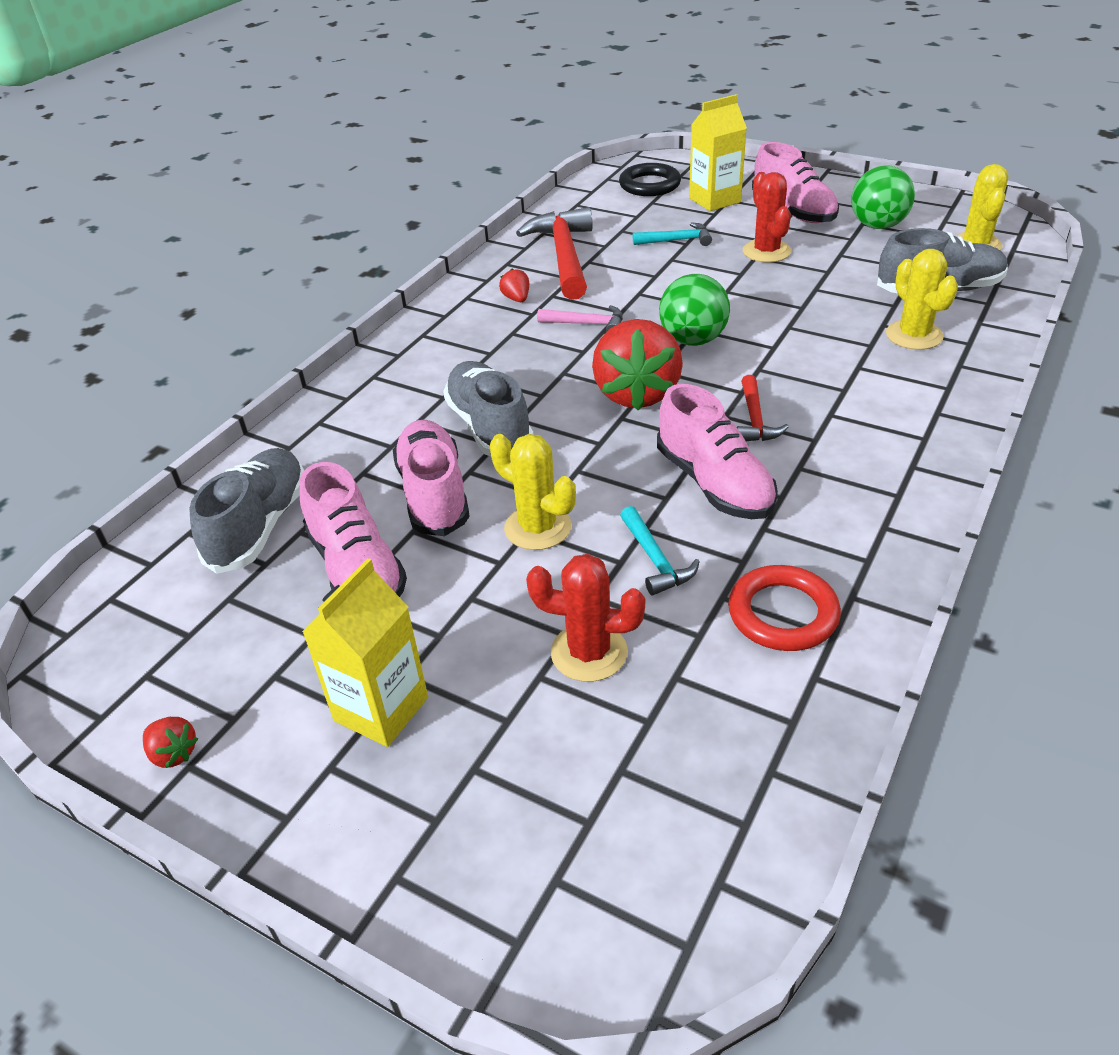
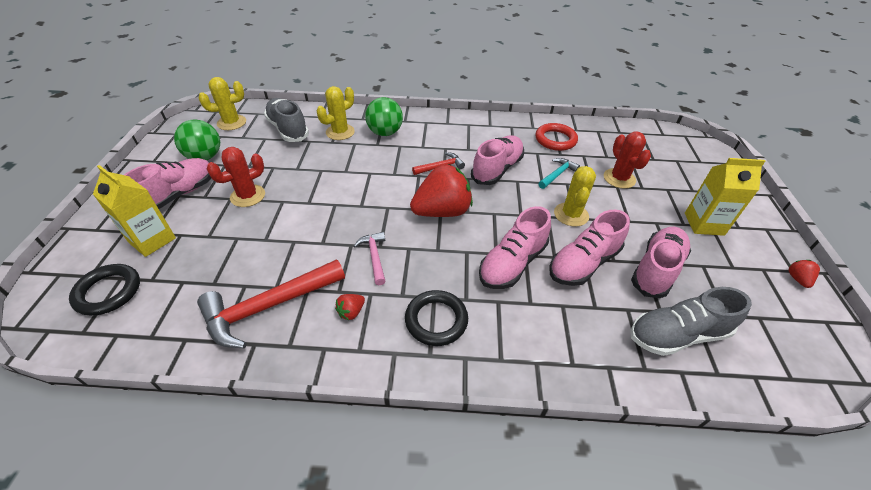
camera: 120 degrees left, 5 degrees up
grey shoe [443,361,534,457] -> pink shoe [479,206,551,289]
turquoise hammer [633,222,712,246] -> none
green ball [659,274,730,346] -> green ball moved to [365,97,403,136]
none -> black ring [405,290,468,346]

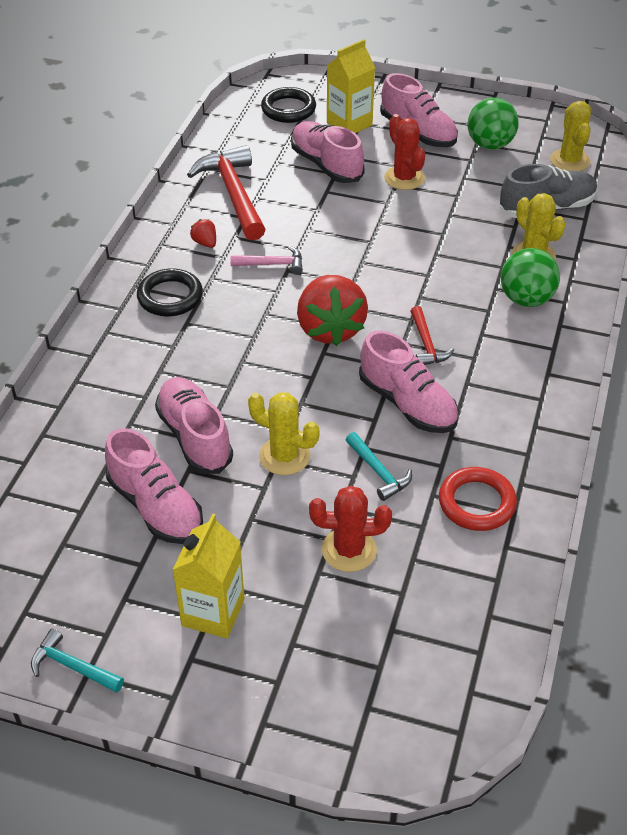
camera: 105 degrees right, 0 degrees up
pink shoe [479,206,551,289] -> pink shoe moved to [291,121,364,183]
grey shoe [630,287,752,356] -> none
red strawberry [788,260,820,288] -> turquoise hammer [31,628,124,693]

